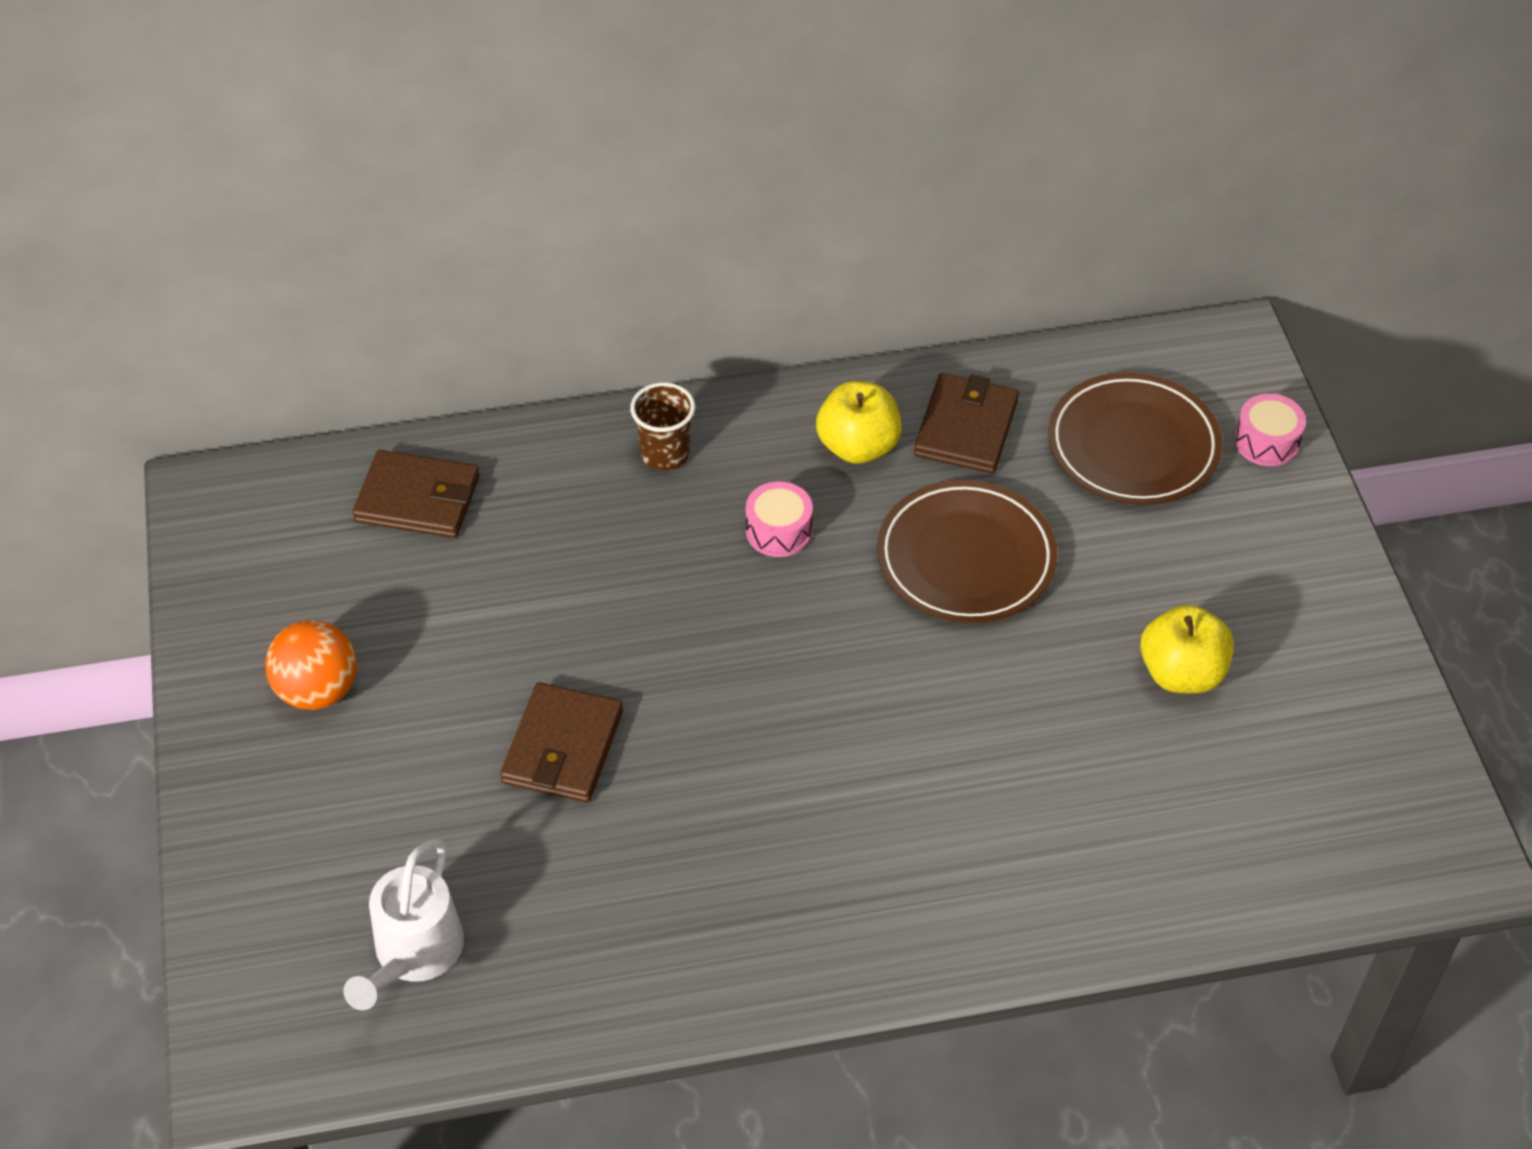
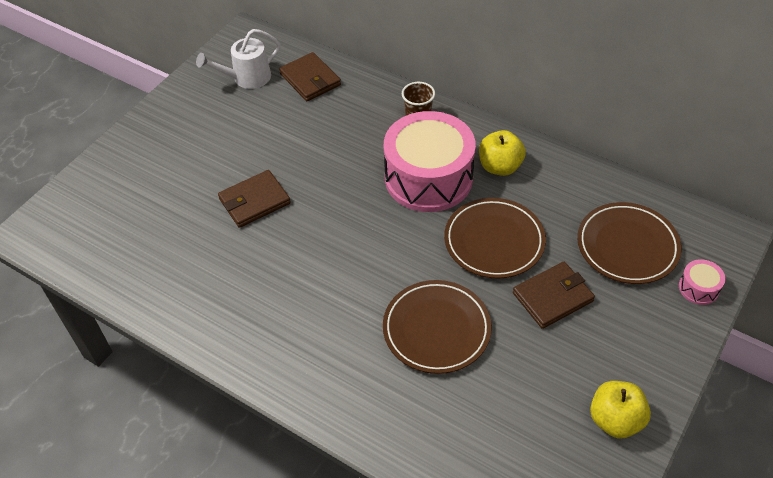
camera: 45 degrees right, 0 degrees up
orange ball [265,620,357,710] -> none
white watering can [343,839,464,1010] -> white watering can moved to [196,29,280,89]
pink drum [746,481,813,557] -> pink drum [384,111,476,212], size x2.49
brown wallet [914,373,1019,474] -> brown wallet moved to [513,262,595,329]
yellow apple [1140,605,1234,693] -> yellow apple moved to [590,381,651,439]
none -> brown plate [383,280,492,374]

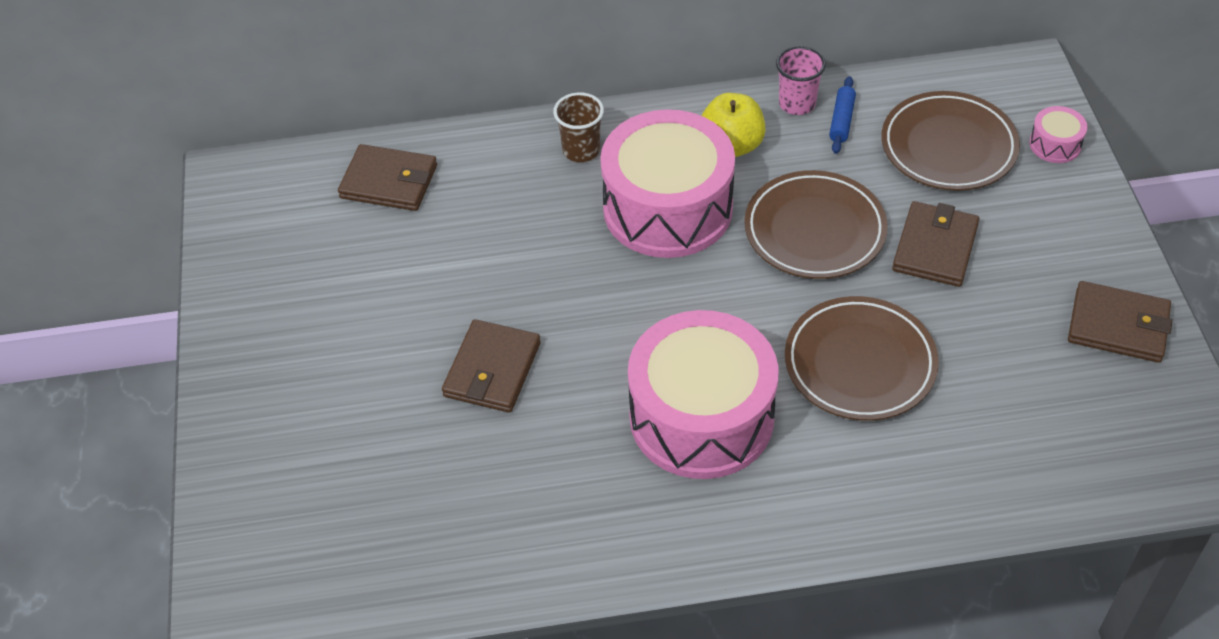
camera: 40 degrees left, 0 degrees up
white watering can [196,29,280,89] -> none
yellow apple [590,381,651,439] -> brown wallet [1068,281,1172,363]
none -> pink drum [628,310,778,479]
none -> pink cup [776,46,826,115]
none -> blue rolling pin [829,76,856,154]

